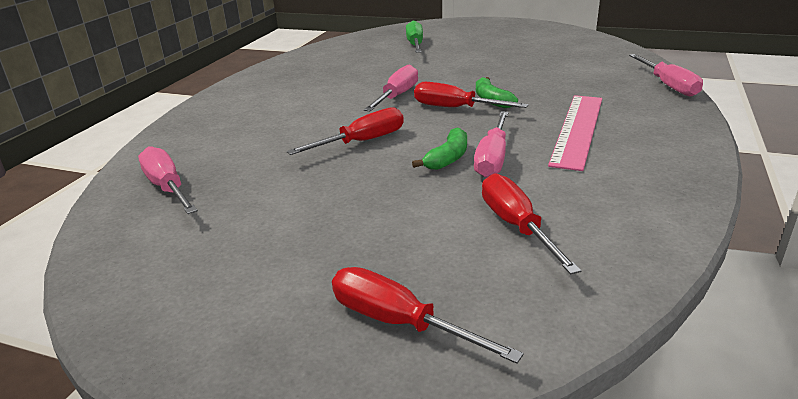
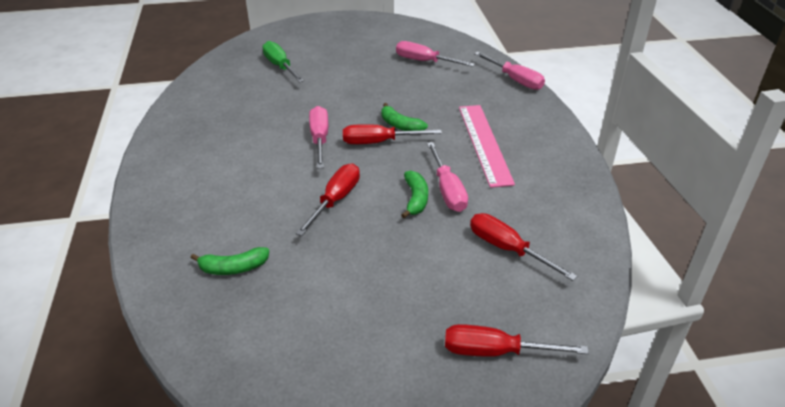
camera: 30 degrees left, 10 degrees up
pink screwdriver [138,146,198,214] -> pink screwdriver moved to [396,41,475,67]
none -> green banana [191,247,269,275]

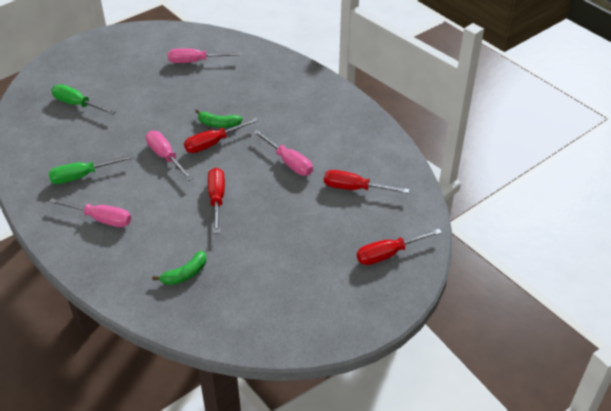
camera: 30 degrees left, 5 degrees up
green banana [401,170,428,218] -> none
pink ruler [459,105,515,188] -> none
pink screwdriver [474,52,545,90] -> pink screwdriver moved to [49,198,131,227]
none -> green screwdriver [48,155,134,184]

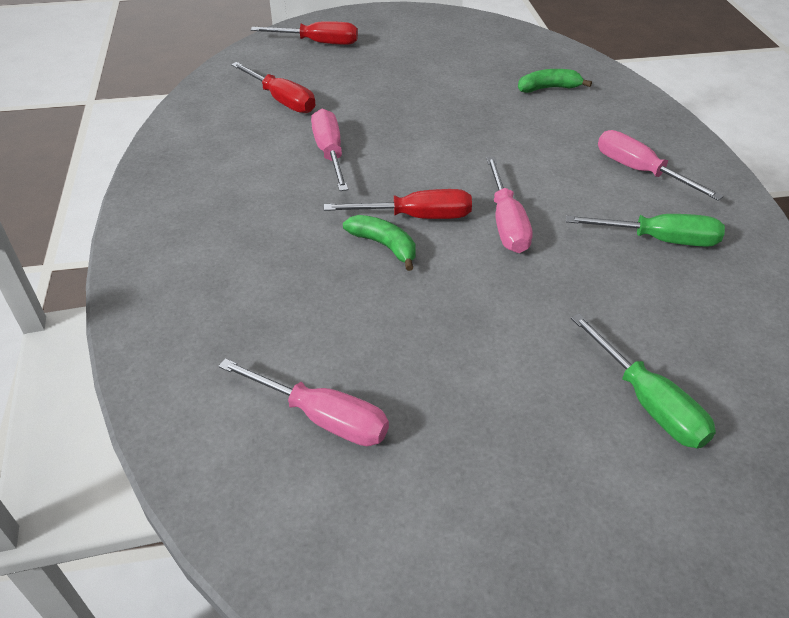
camera: 150 degrees left, 0 degrees up
red screwdriver [208,168,225,234] -> none

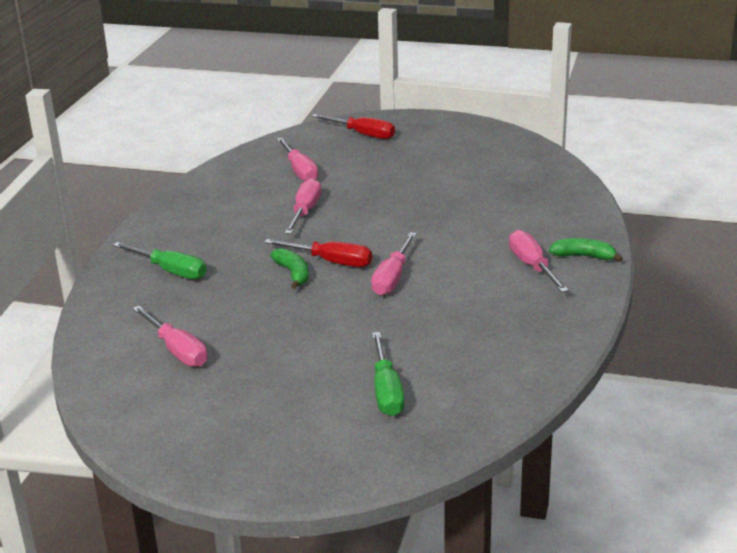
camera: 25 degrees right, 15 degrees down
red screwdriver [231,62,315,113] -> pink screwdriver [277,138,318,181]
green banana [518,69,592,93] -> green banana moved to [549,238,623,262]
green screwdriver [566,214,725,247] -> green screwdriver moved to [113,242,207,279]

